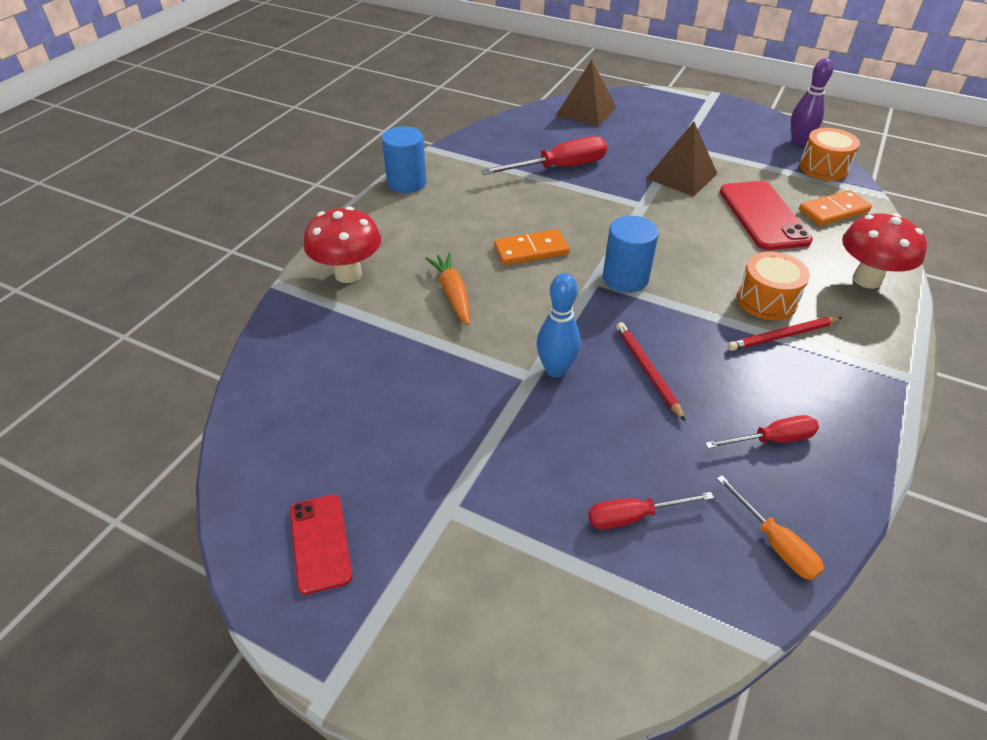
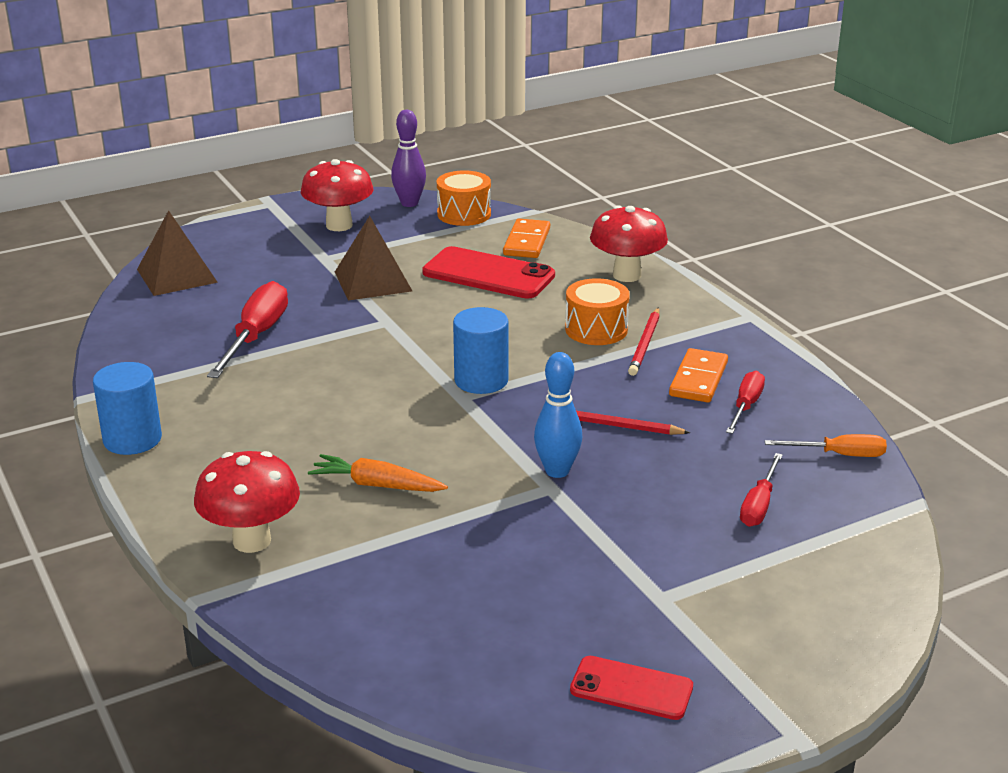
camera: 55 degrees left, 15 degrees down
orange domino [494,229,569,265] -> orange domino moved to [669,348,728,403]
none -> red mushroom [301,159,373,231]

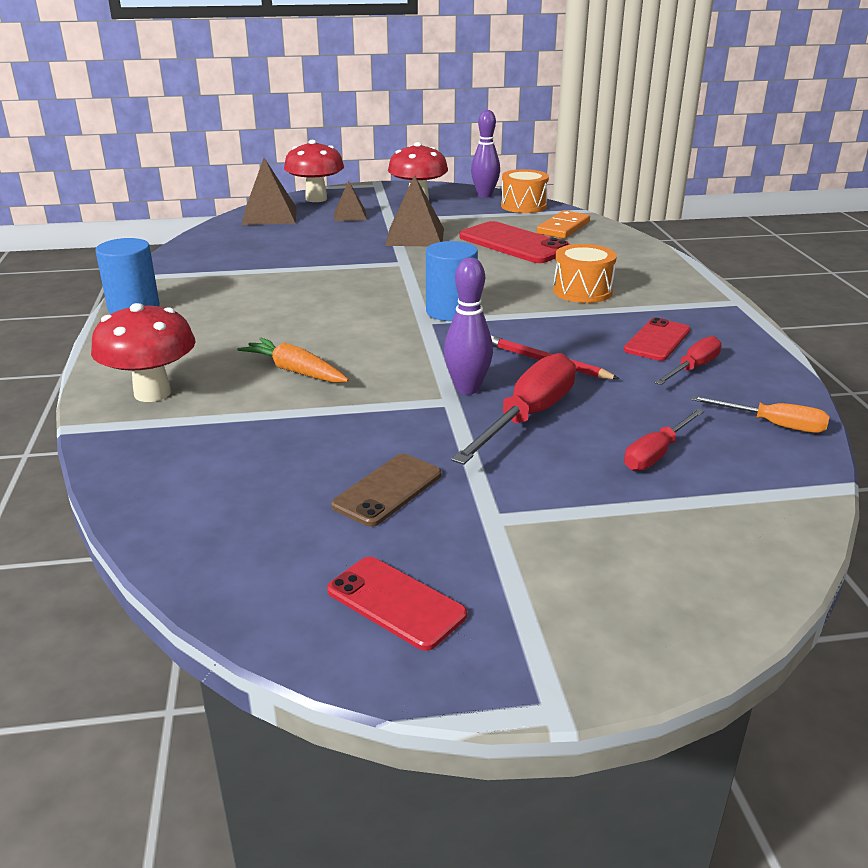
camera: 20 degrees right, 0 degrees up
red screwdriver [207,281,288,378] -> red screwdriver moved to [451,353,576,465]
blue bowling pin [534,352,582,478] -> purple bowling pin [444,257,493,394]
red mushroom [590,205,668,282] -> red mushroom moved to [284,140,344,202]
red pencil [628,308,660,376] -> none
orange domino [669,348,728,403] -> red phone [624,318,690,361]
none -> brown phone [331,454,441,527]
none -> brown pyramid [334,181,367,221]

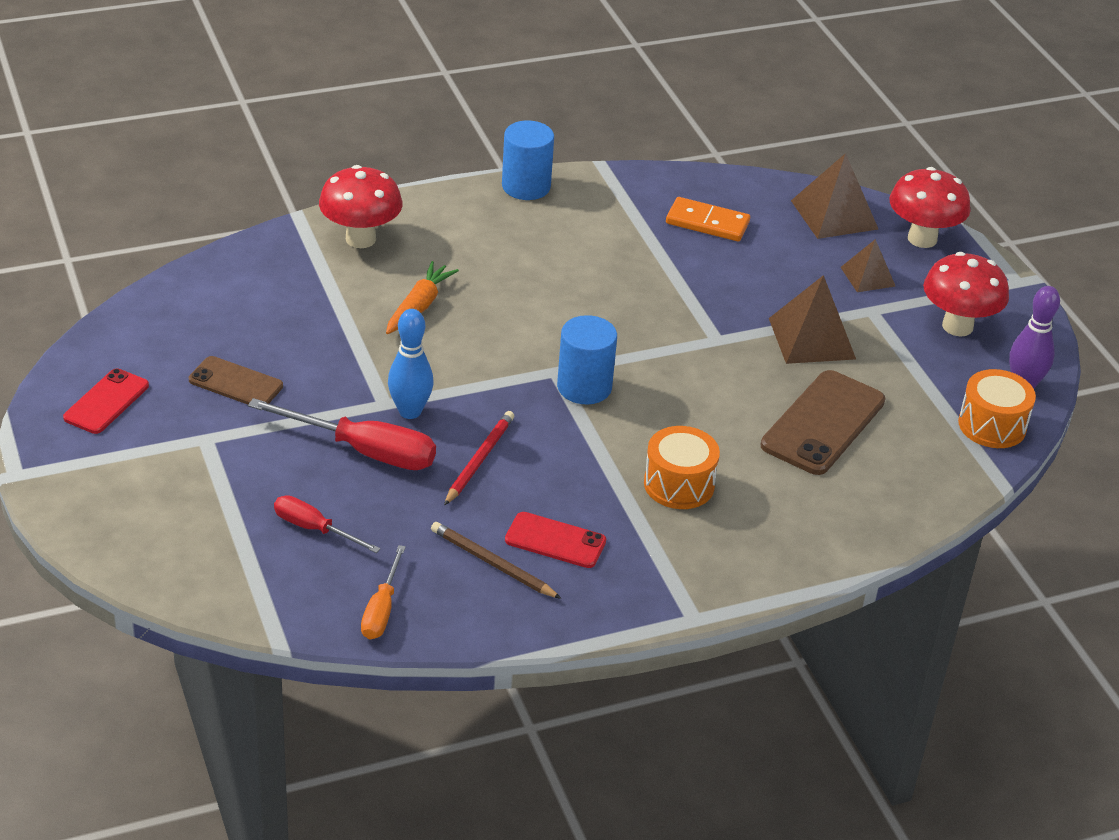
camera: 75 degrees right, 10 degrees up
purple bowling pin [444,257,493,394] -> blue bowling pin [388,309,433,419]
red phone [459,221,571,263] -> brown phone [761,370,885,475]
orange domino [537,210,590,239] -> orange domino moved to [666,197,750,241]
red screwdriver [654,336,722,385] -> brown pencil [431,522,561,599]

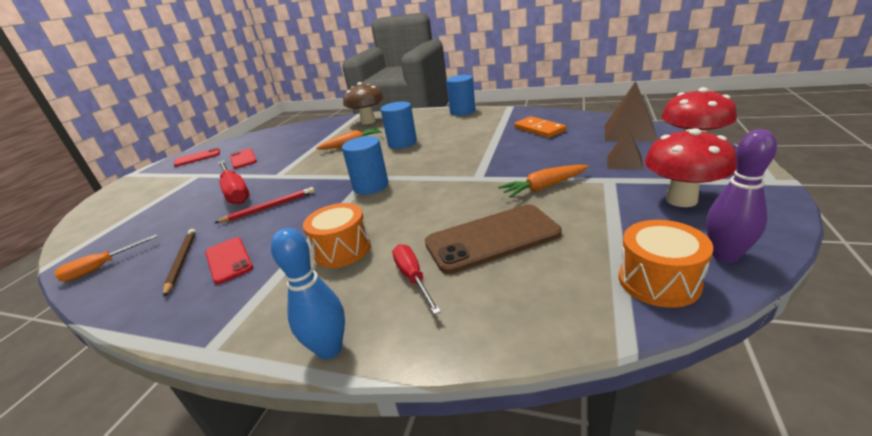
camera: 45 degrees right, 10 degrees down
brown phone [189,356,283,405] -> red phone [230,148,257,169]
red screwdriver [274,495,381,553] -> red screwdriver moved to [392,244,441,315]
red mushroom [319,165,402,248] -> brown mushroom [343,82,384,125]
blue bowling pin [388,309,433,419] -> blue bowling pin moved to [271,228,345,359]
brown pyramid [769,275,856,364] -> orange carrot [498,165,588,198]
none -> blue cylinder [381,101,417,149]

